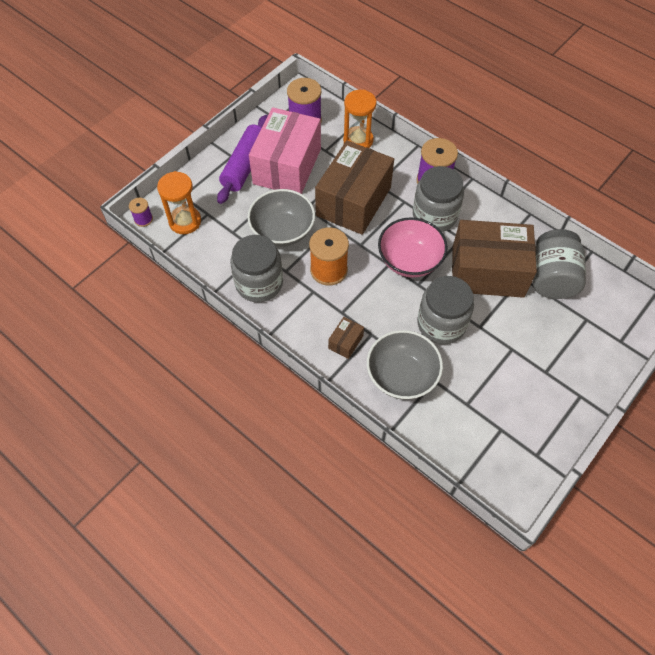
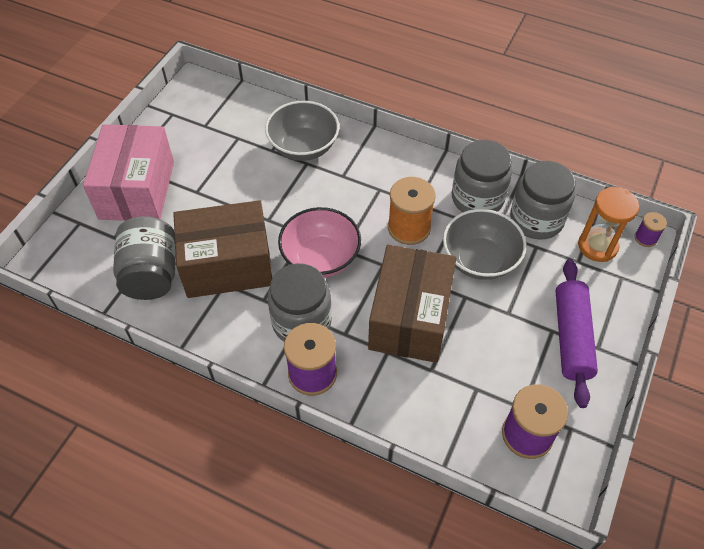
camera: 165 degrees right, 5 degrees down
pink box [249,107,321,194] -> pink box moved to [83,124,174,221]
brown box [328,317,364,359] -> none
orange hourglass [343,90,377,148] -> none
grey jar [417,276,474,344] -> grey jar moved to [510,161,576,239]

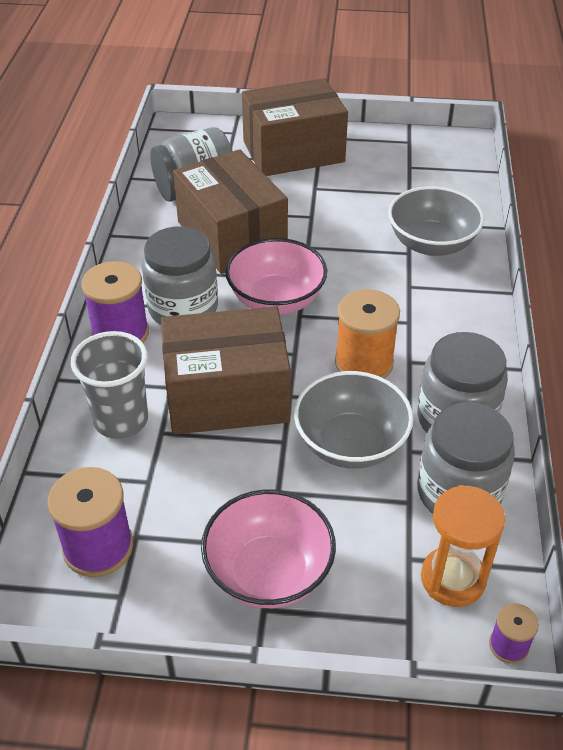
camera: 70 degrees right, 10 degrees down
pink box [83,124,174,221] -> brown box [242,78,348,176]
purple rolling pin [556,260,598,408] -> pink bowl [201,489,336,608]
none -> grey cup [71,331,148,439]

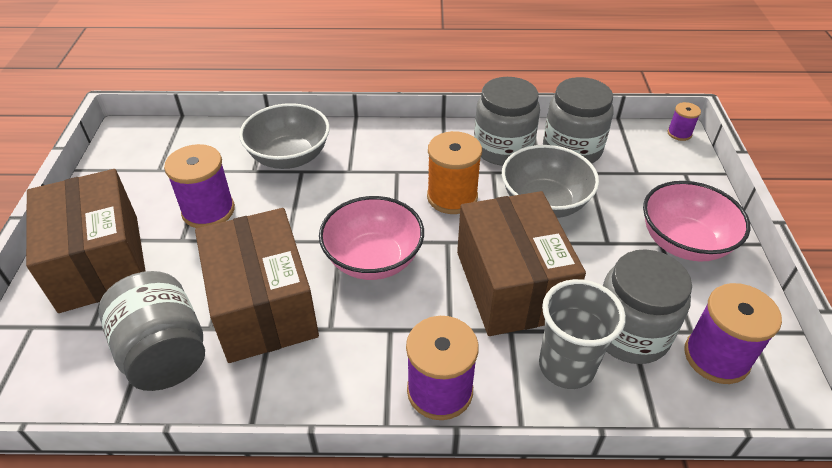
camera: 95 degrees left, 0 degrees up
grey jar [142,226,218,325] -> grey jar moved to [603,249,692,364]
brown box [173,149,288,274] -> brown box turned 75 degrees counterclockwise [195,208,319,363]
orange hourglass [421,485,505,607] -> none
none -> purple spool [164,144,235,228]

